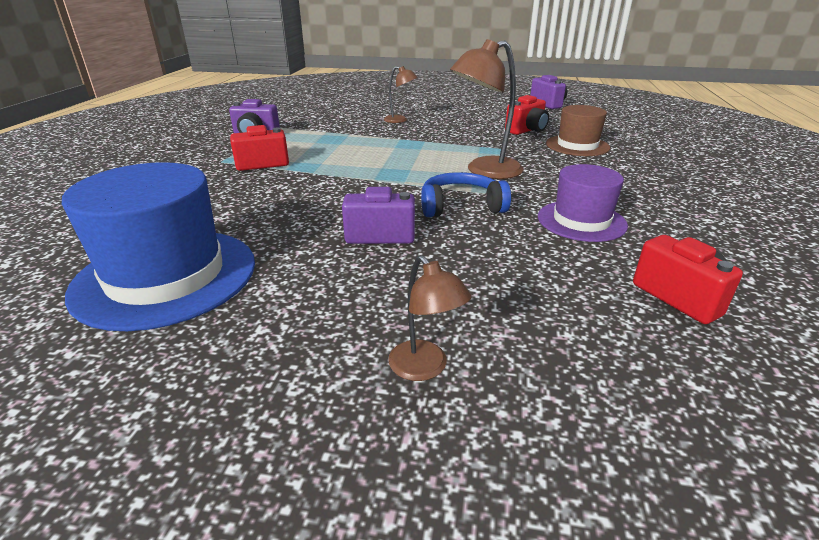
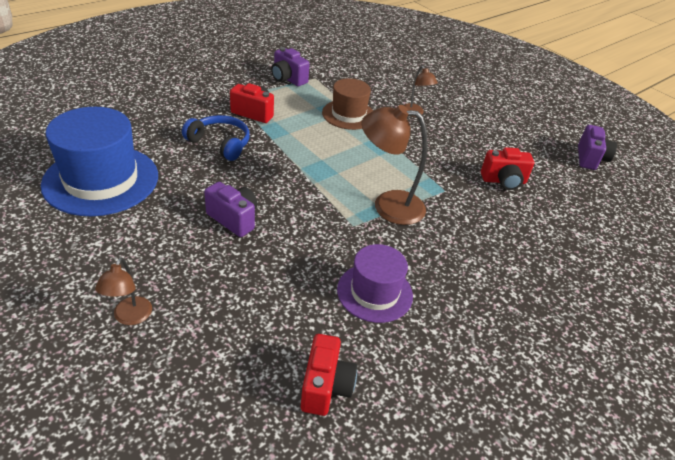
camera: 35 degrees right, 10 degrees up
blue headphones [421,172,511,217] -> blue headphones moved to [182,115,250,161]
brown hat [546,105,610,156] -> brown hat moved to [322,78,373,130]

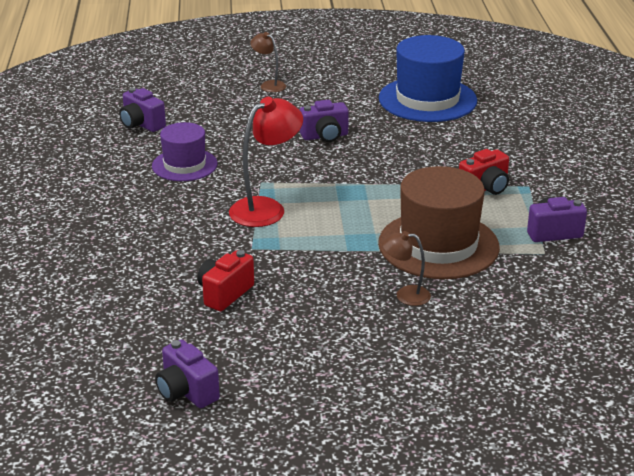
camera: 130 degrees right, 10 degrees down
blue headphones [182,115,250,161] -> none
red camera [301,334,357,416] -> purple camera [119,88,166,132]
brown hat [322,78,373,130] -> brown hat [378,166,500,279], size x1.66
brown lamp [361,105,428,225] -> red lamp [229,97,303,227]

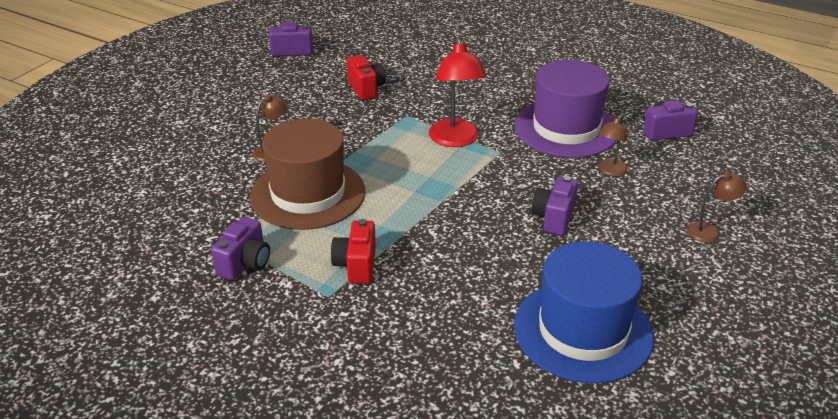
camera: 125 degrees right, 5 degrees up
purple hat [152,122,218,181] -> purple hat [514,60,617,158], size x1.66
none -> brown lamp [598,115,628,176]

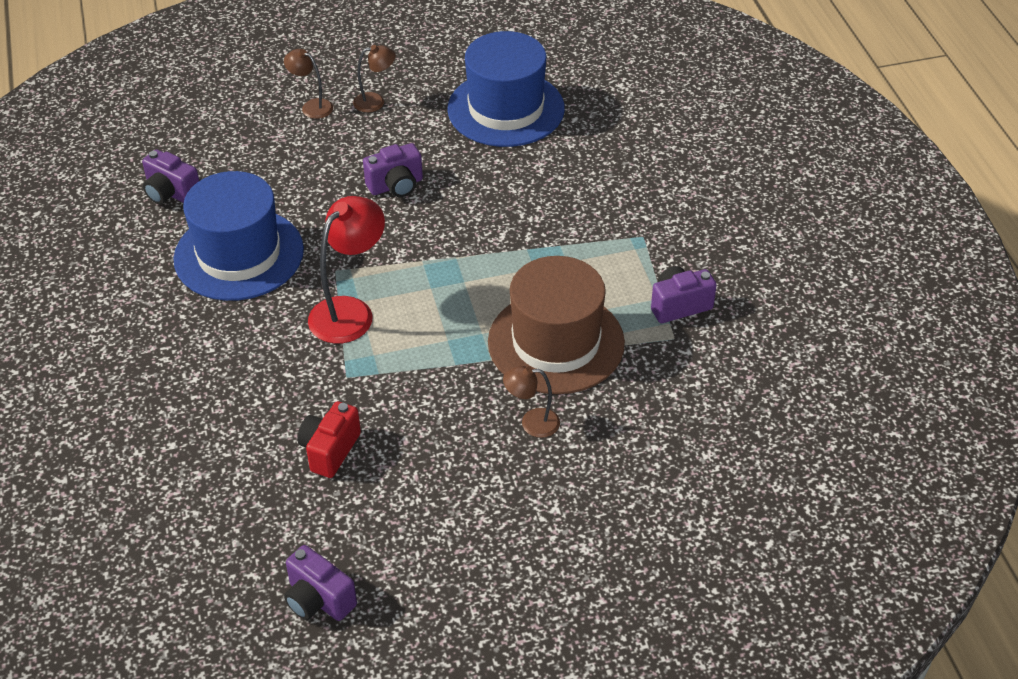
camera: 135 degrees left, 10 degrees up
red camera [331,219,376,284] -> none
purple hat [514,60,617,158] -> blue hat [173,171,304,301]
brown lamp [598,115,628,176] -> brown lamp moved to [353,45,396,112]

